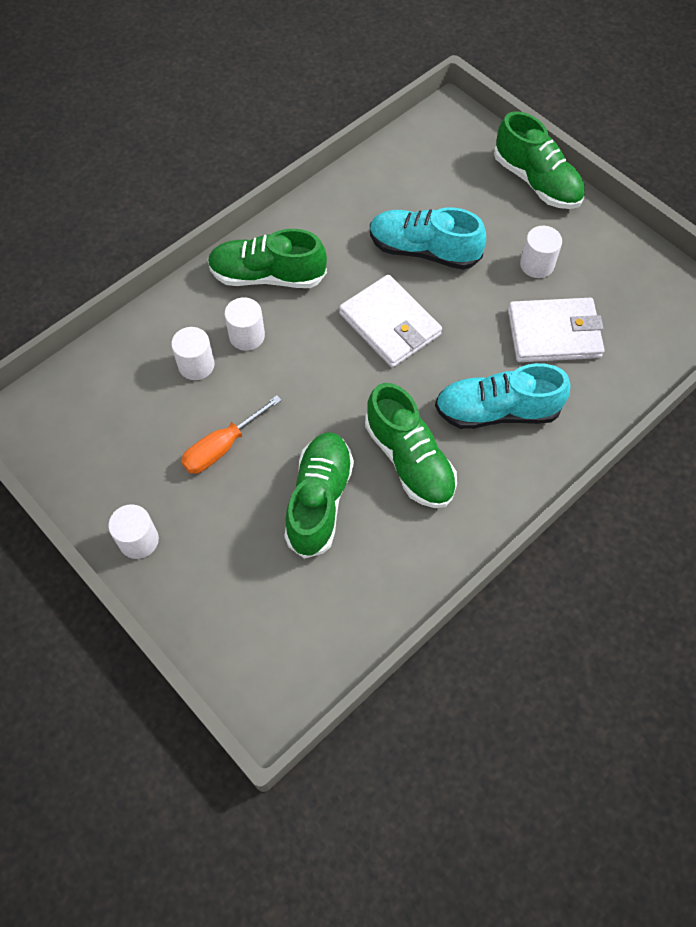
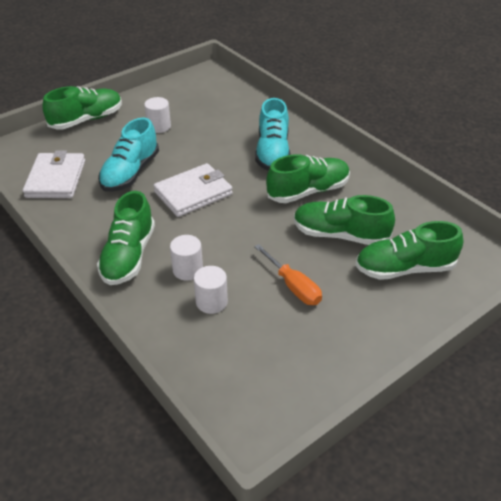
camera: 85 degrees left, 20 degrees down
white cylinder [108,505,159,559] -> none
white wallet [508,298,604,362] -> white wallet moved to [23,150,85,198]
none -> green shoe [355,221,463,280]

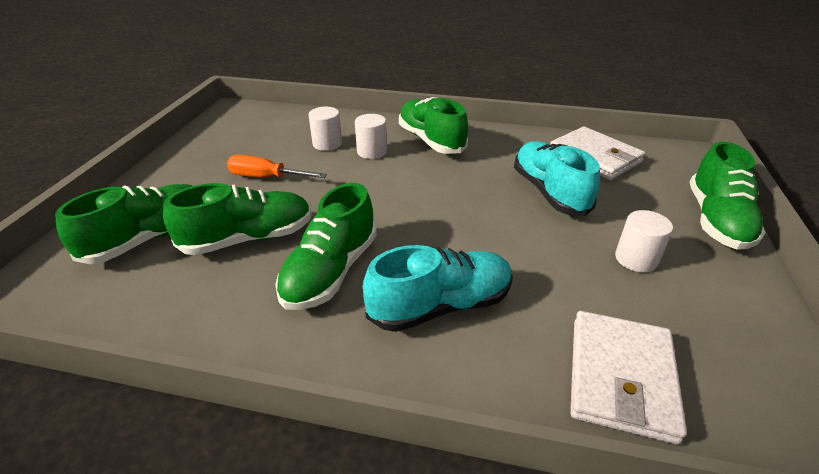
camera: 140 degrees right, 5 degrees down
white wallet [153,163,233,217] -> white wallet moved to [570,311,687,444]
turquoise shoe [255,98,291,171] -> turquoise shoe turned 105 degrees clockwise [363,245,513,332]

